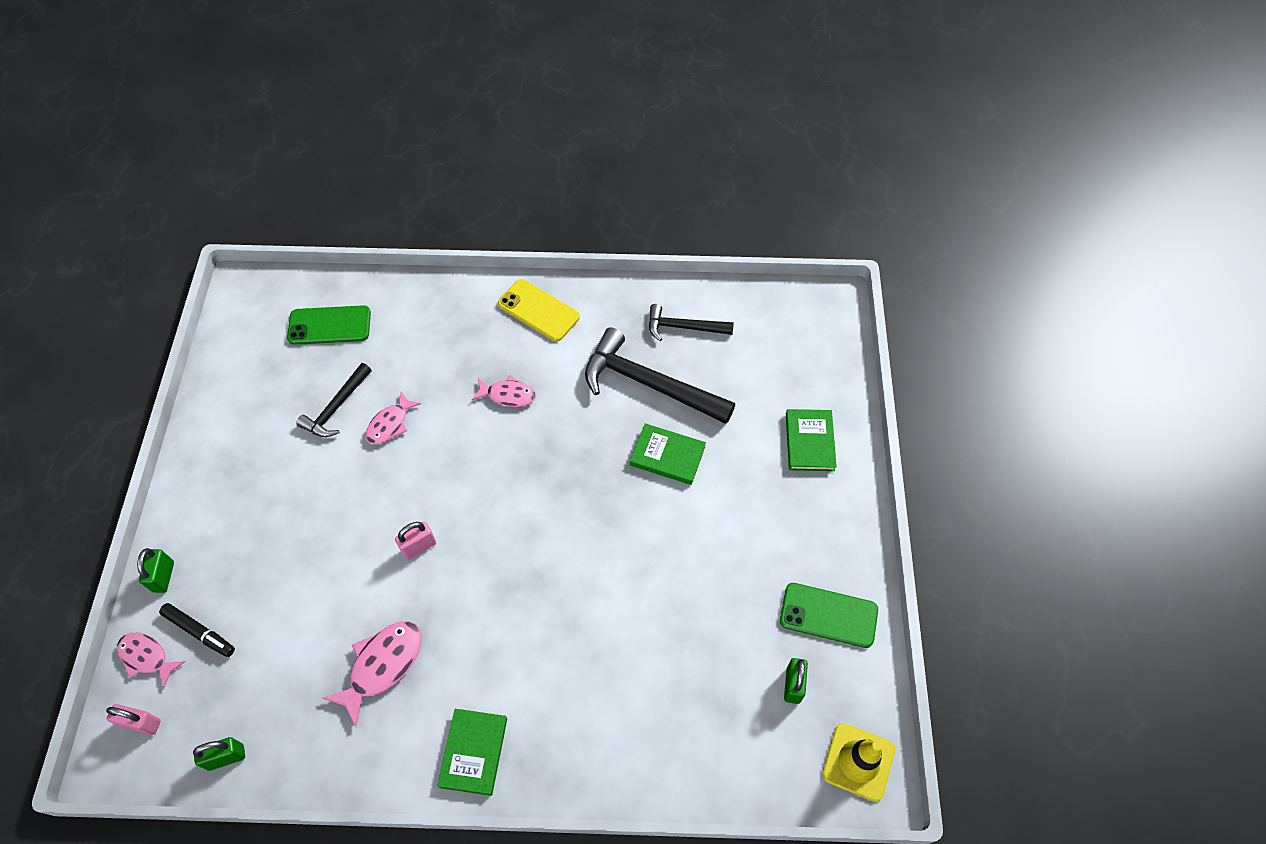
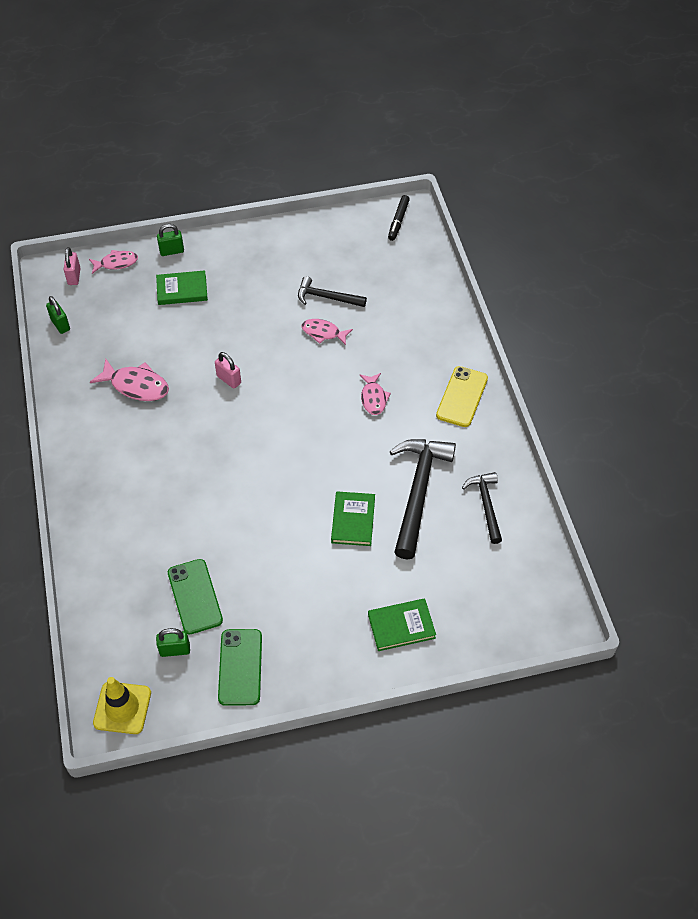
camera: 75 degrees right, 5 degrees down
pink fish [117,633,185,688] -> pink fish turned 60 degrees clockwise [89,250,138,274]
black marker [159,603,235,657] -> black marker moved to [388,195,410,241]
green phone [287,305,371,345] -> green phone moved to [168,559,223,634]
green book [437,709,507,796] -> green book moved to [156,270,208,305]

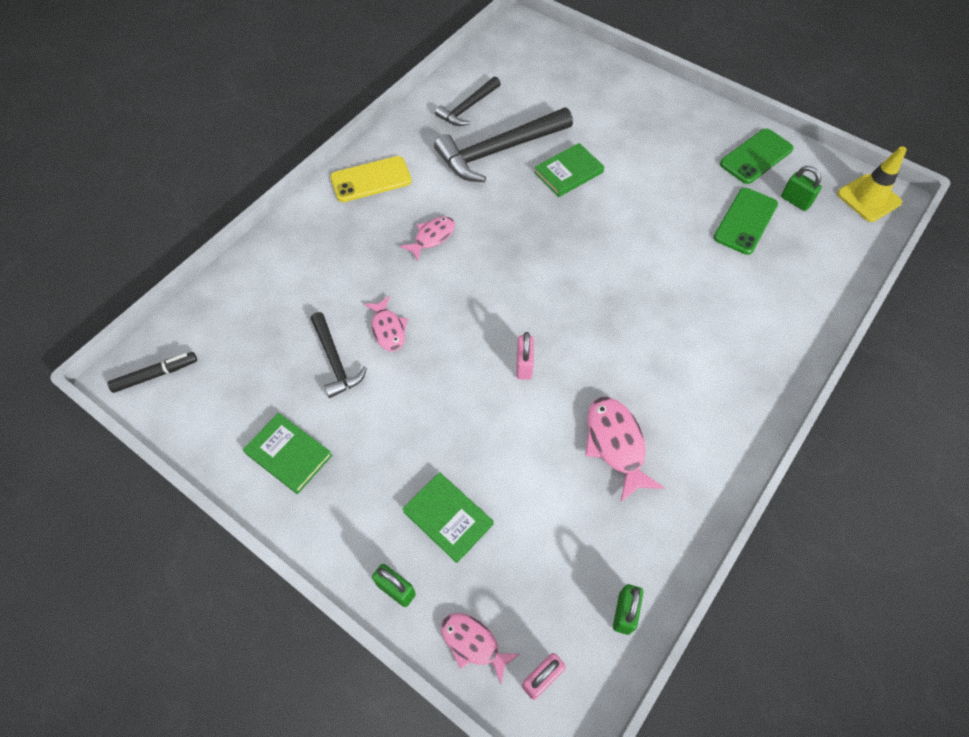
camera: 130 degrees left, 5 degrees up
green book [368,598,436,651] -> green book moved to [243,413,333,494]

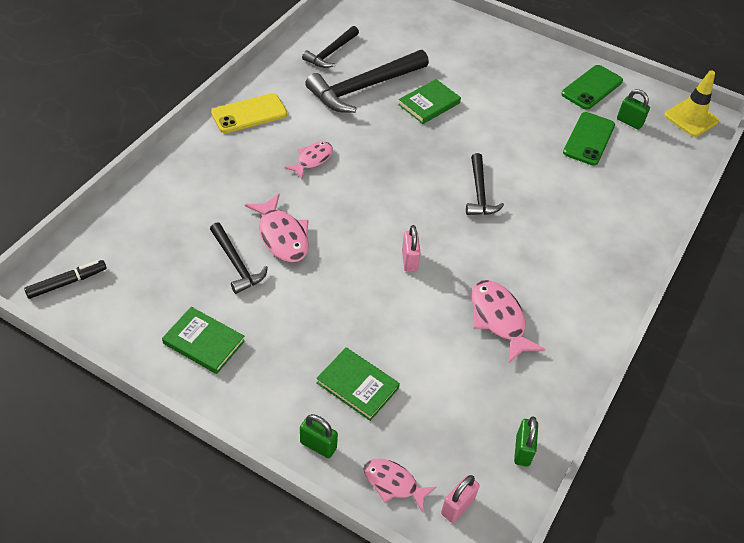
camera: 10 degrees left, 10 degrees down
pink fish [364,296,408,352] -> pink fish [245,194,309,262], size x1.52
none -> black hammer [466,153,504,215]

